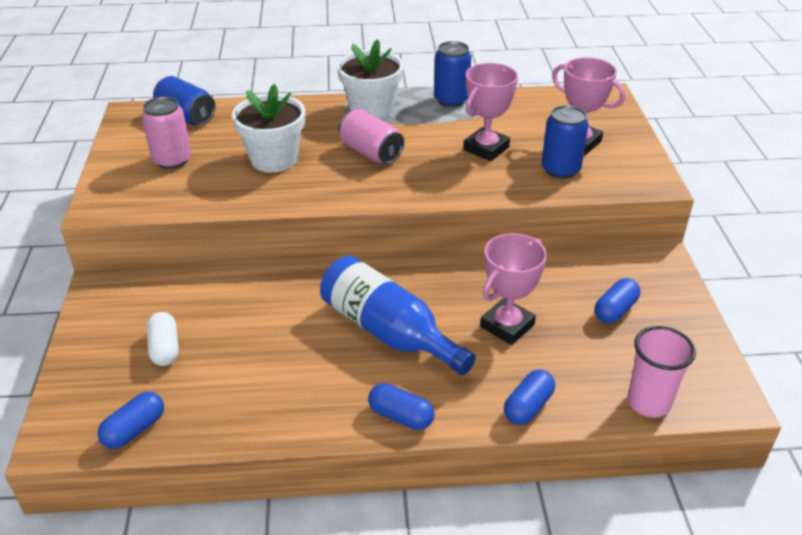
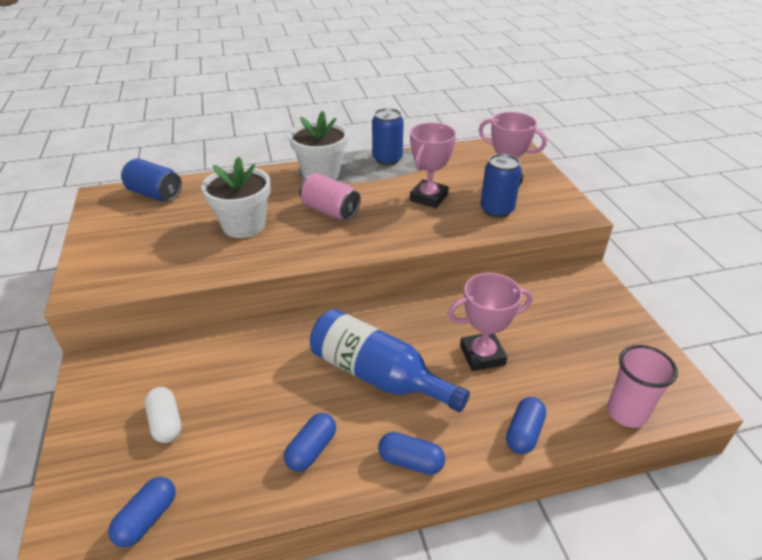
camera: 10 degrees left, 0 degrees up
pink can [142,96,191,169] -> none
pink trophy [480,233,547,345] -> pink trophy turned 45 degrees clockwise [448,273,533,371]
blue capsule [595,278,640,323] -> blue capsule moved to [284,413,336,472]

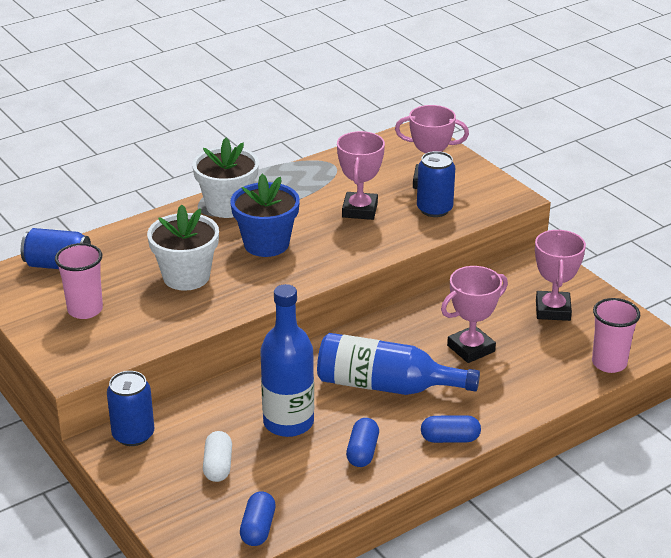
camera: 20 degrees left, 5 degrees down
white capsule [145,387,181,443] -> white capsule turned 45 degrees clockwise [203,431,232,482]
pink can [299,173,361,220] -> blue flower pot [230,174,300,257]
blue can [372,108,404,165] -> blue can moved to [107,371,154,446]
blue capsule [506,397,546,454] -> none
none -> pink cup [55,243,103,319]
none -> blue bottle [260,284,314,437]
none -> pink trophy [535,230,586,321]

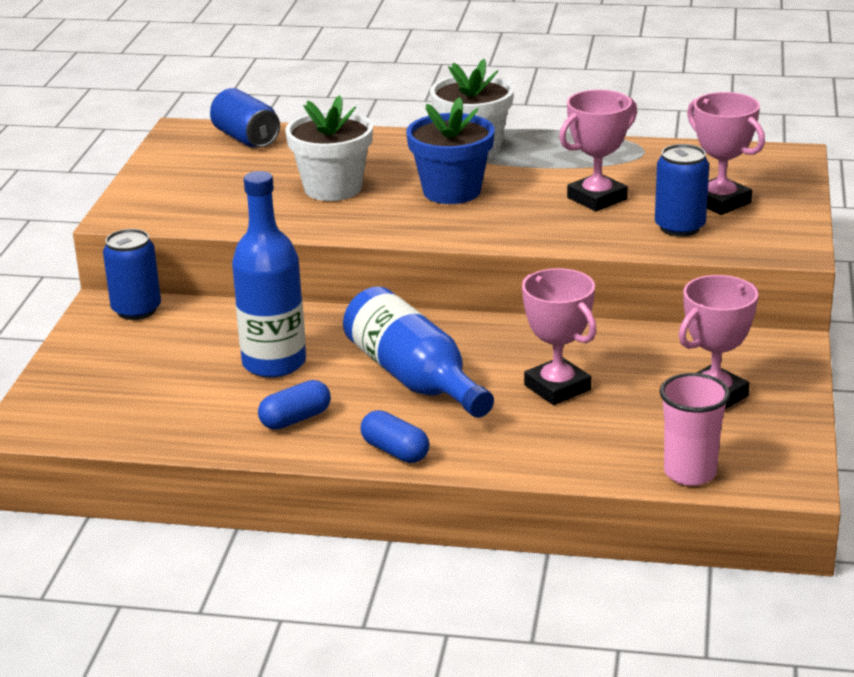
camera: 45 degrees right, 5 degrees down
pink cup [55,243,103,319] -> none
white capsule [203,431,232,482] -> none
blue capsule [240,492,276,546] -> none
pink trophy [441,266,508,363] -> pink trophy turned 45 degrees clockwise [522,268,597,405]

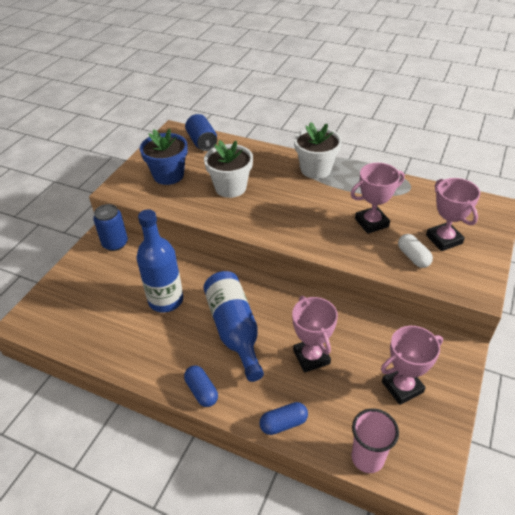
camera: 15 degrees right, 15 degrees up
blue capsule [258,380,331,430] -> blue capsule moved to [259,402,308,435]
blue flower pot [406,97,495,204] -> blue flower pot moved to [140,129,188,185]
blue can [655,144,709,237] -> white capsule [398,234,433,268]

